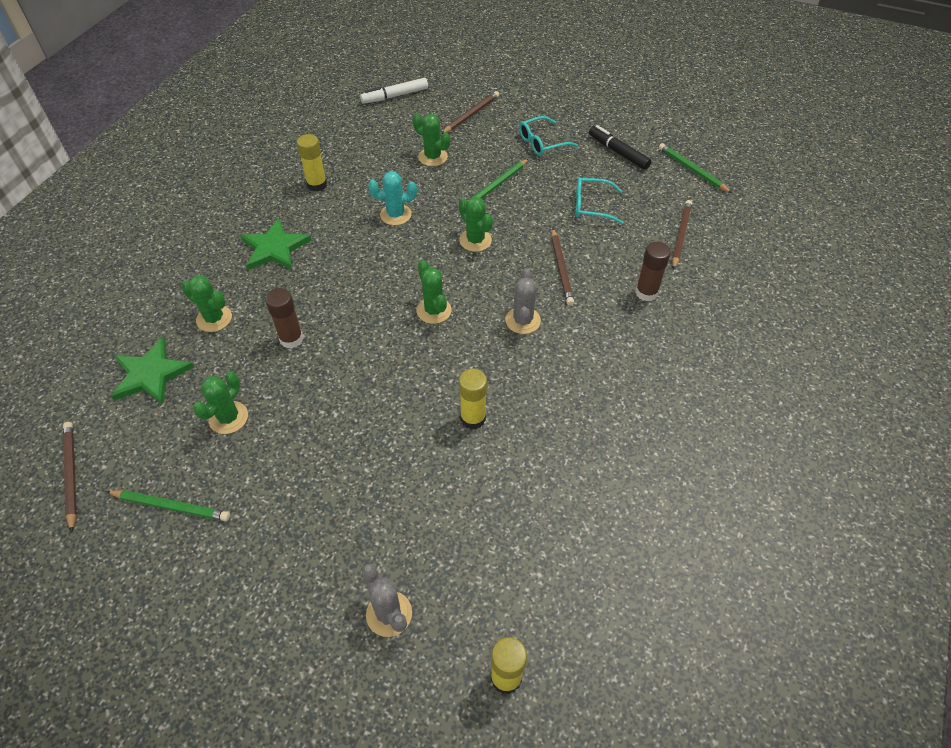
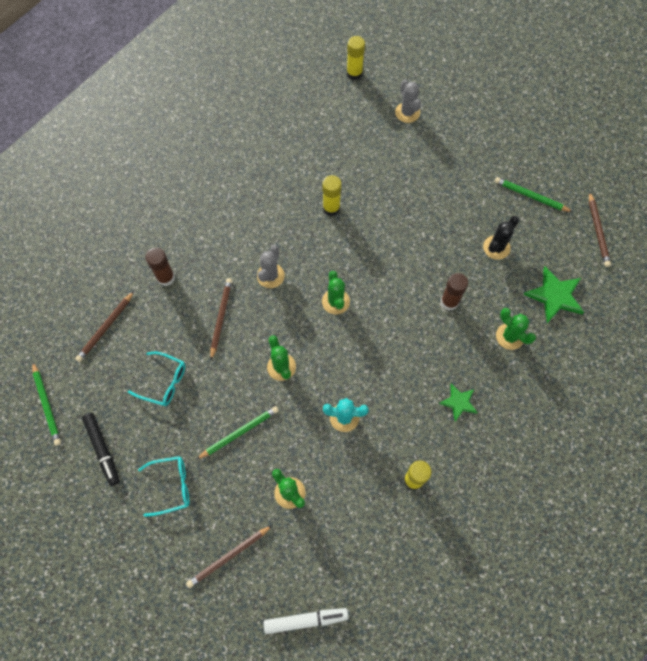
camera: 165 degrees left, 15 degrees up
green cactus [193,372,248,434] -> black cactus [483,216,519,260]
green star [240,218,311,270] -> green star [439,384,478,422], size x0.61

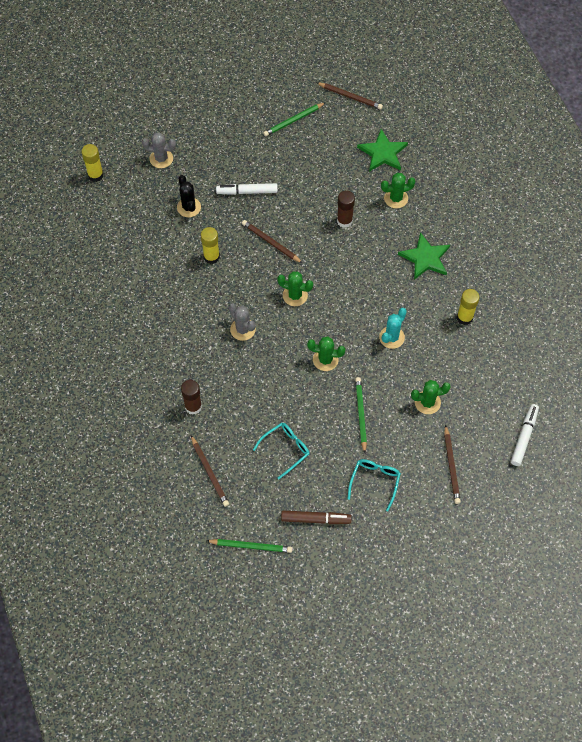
camera: 60 degrees left, 5 degrees down
black marker [82,413,120,486] -> brown marker [281,511,352,524]
brown pencil [210,278,232,360] -> brown pencil moved to [242,220,302,263]
green star [439,384,478,422] -> green star [398,232,450,280], size x1.63
black cactus [483,216,519,260] -> black cactus moved to [177,175,201,217]
none -> white marker [216,183,278,195]

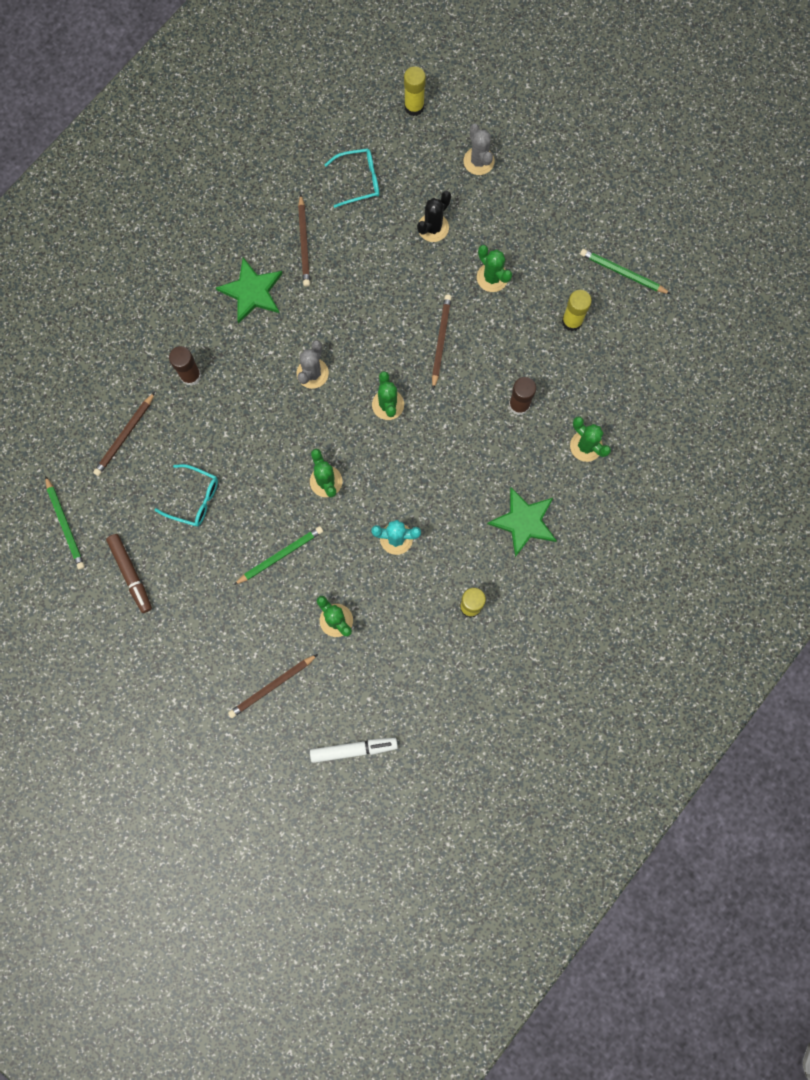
camera: 60 degrees right, 15 degrees up
yellow glue stick [201,227,220,264] -> yellow glue stick moved to [562,290,592,331]
white marker [216,183,278,195] -> green cactus [477,245,512,292]
brown pencil [316,82,383,110] -> brown pencil moved to [298,194,310,287]
turquoise glasses [348,459,401,511] -> turquoise glasses moved to [324,148,379,208]
green star [357,129,408,172] -> green star moved to [216,257,283,324]

